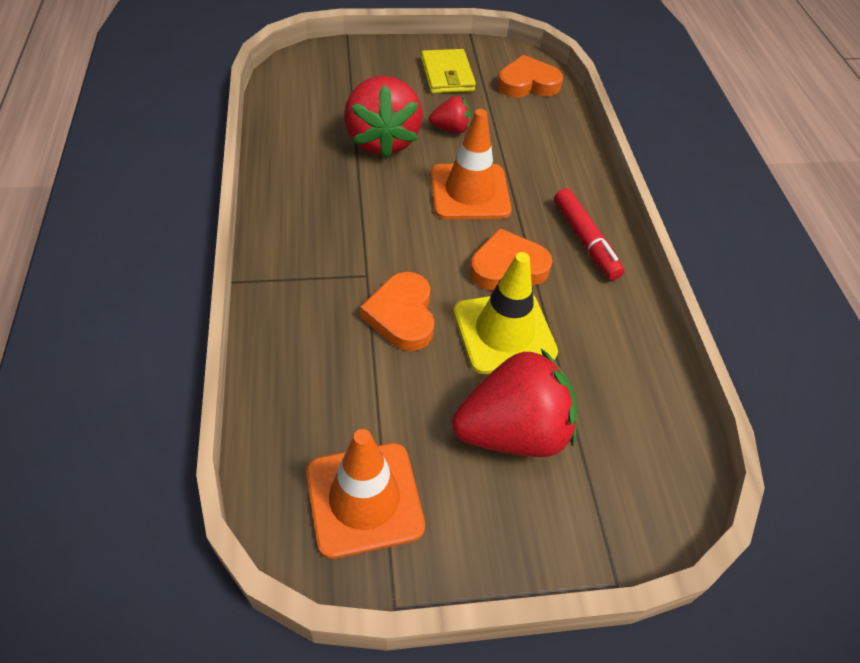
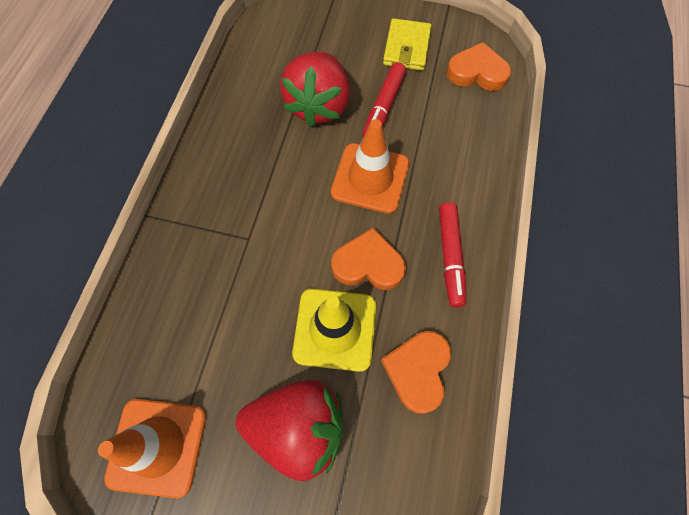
camera: 25 degrees right, 15 degrees up
orange heart [360,272,435,351] -> orange heart moved to [381,331,451,414]
red strawberry [429,96,471,133] -> red marker [362,62,406,138]

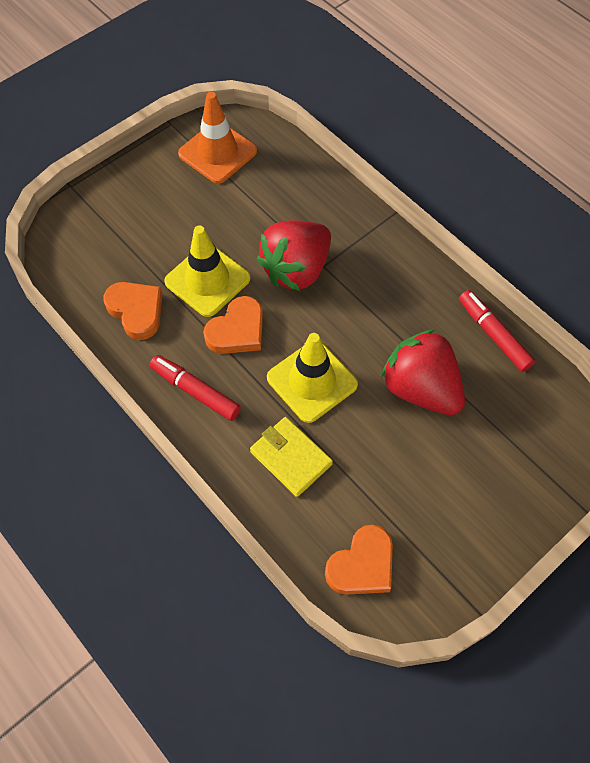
camera: 125 degrees right, 5 degrees down
red strawberry [236,380,343,482] -> red strawberry moved to [257,220,331,291]
orange traffic cone [331,119,409,214] -> yellow traffic cone [267,333,358,423]
red marker [362,62,406,138] -> red marker moved to [459,290,535,372]
yellow wallet [383,18,431,71] -> yellow wallet moved to [250,417,333,497]

